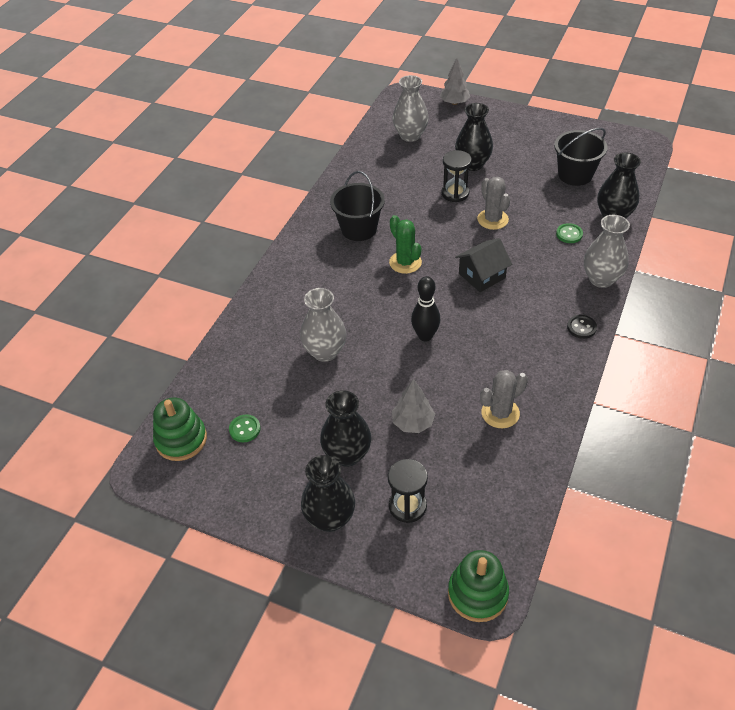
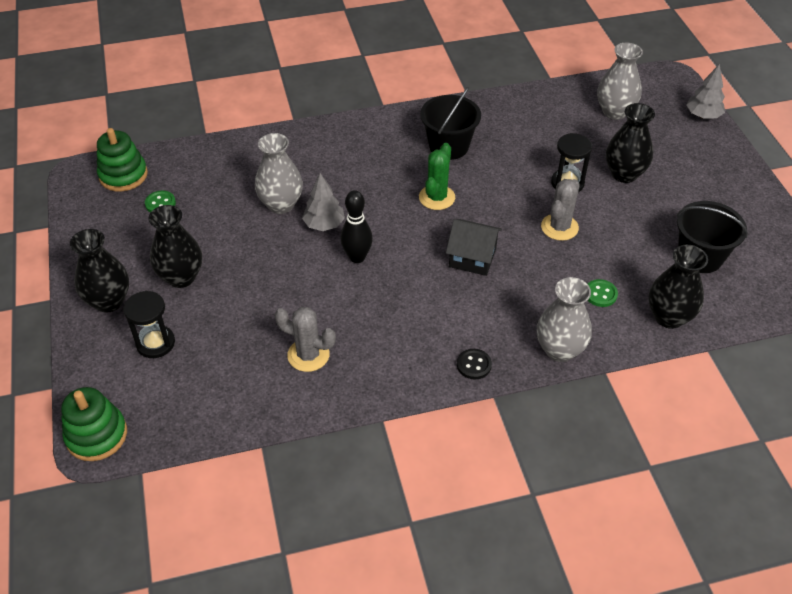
camera: 50 degrees right, 0 degrees up
grey tree [392,379,435,433] -> grey tree moved to [302,173,345,231]

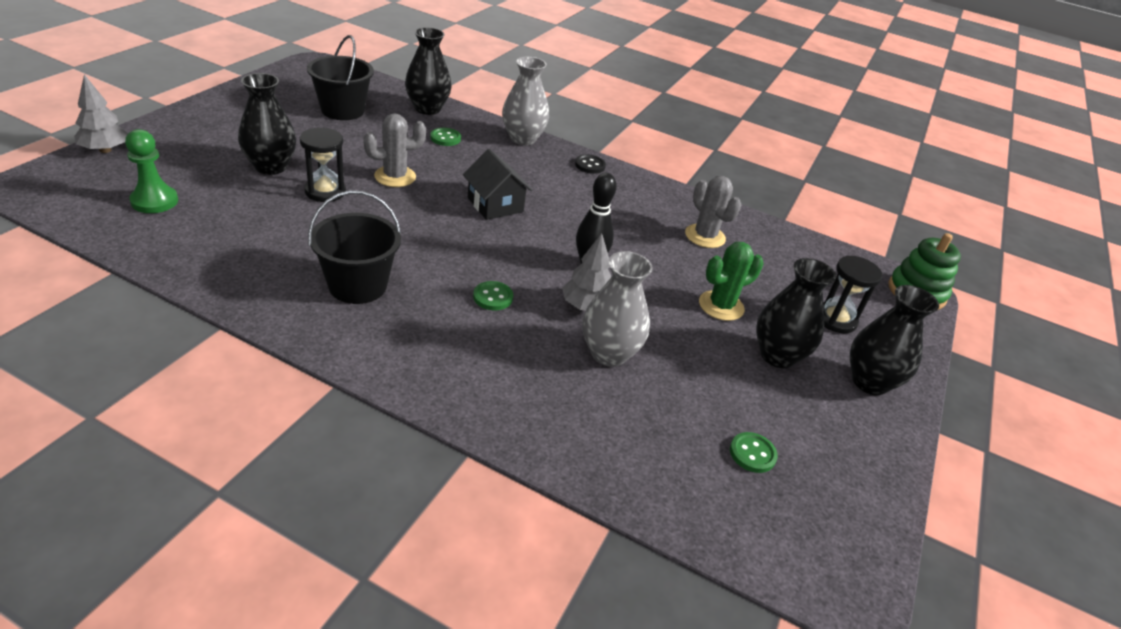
camera: 145 degrees left, 10 degrees down
green stacking toy [97,128,148,191] -> none
green cactus [419,143,455,210] -> green cactus moved to [699,242,764,321]
grey vase [597,42,643,120] -> green pawn [125,129,178,213]
none -> green button [473,281,513,310]

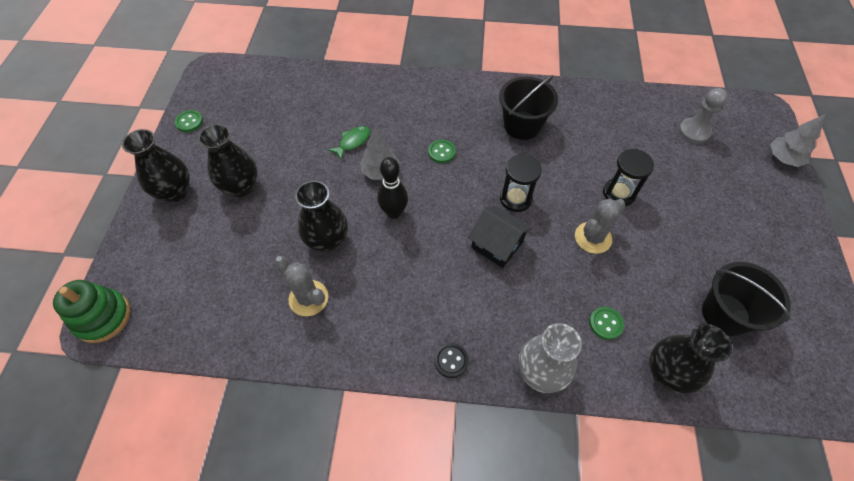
camera: 165 degrees right, 20 degrees up
green pawn [125,129,178,213] -> grey pawn [678,88,728,144]
black vase [238,73,296,175] -> black vase moved to [295,181,348,252]
grey vase [582,251,653,367] -> green fish [328,126,370,160]
green cactus [699,242,764,321] -> none
green button [730,432,778,473] -> green button moved to [175,110,203,132]
black hourglass [823,256,883,333] -> black hourglass moved to [500,154,542,212]

